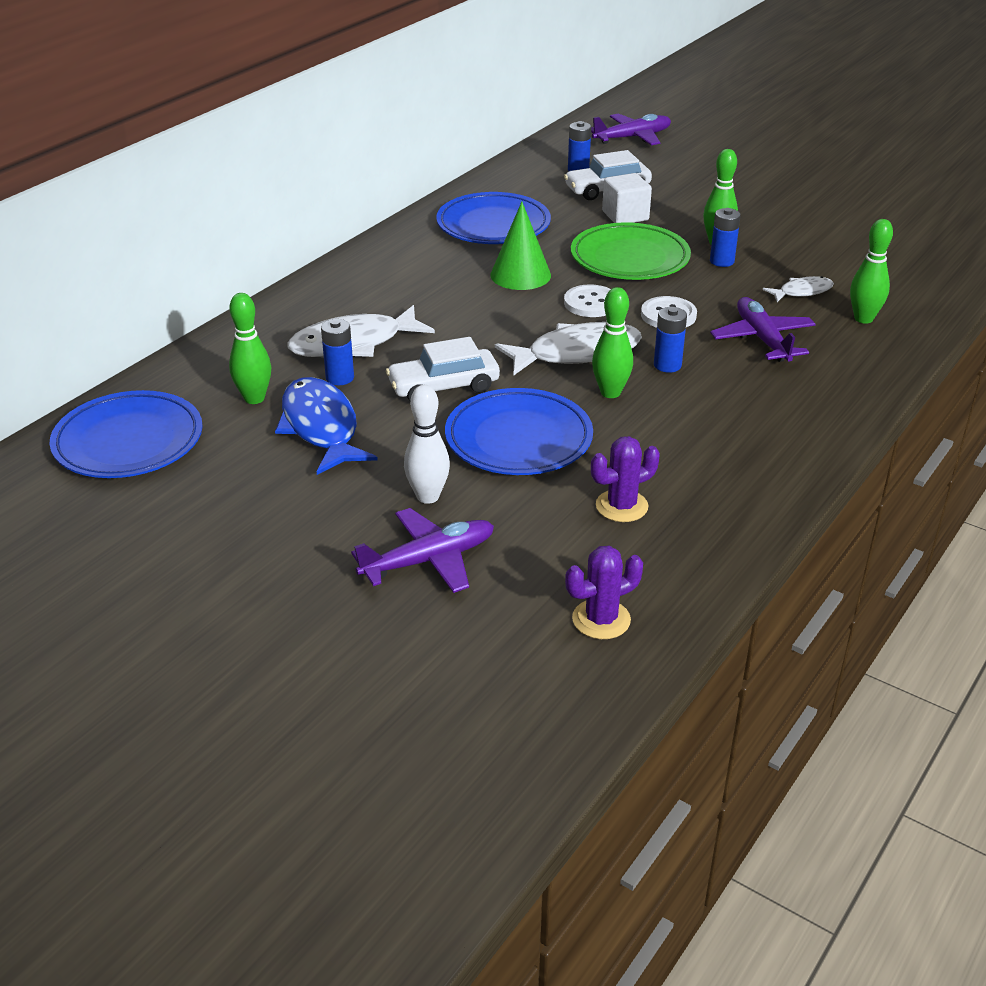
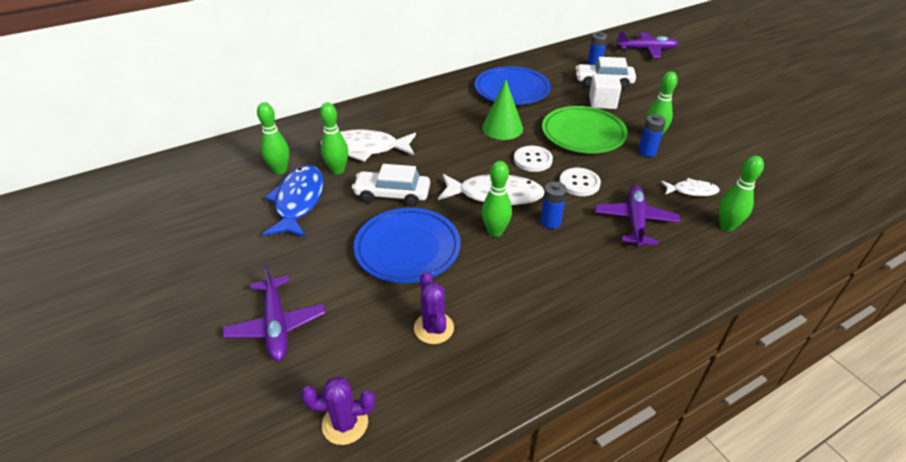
camera: 25 degrees right, 5 degrees up
blue plate [49,390,203,478] -> none
blue battery [321,319,354,385] -> green bowling pin [320,103,348,174]
purple plane [351,508,494,593] -> purple plane turned 75 degrees clockwise [223,264,325,361]
white bowling pin [404,385,450,504] -> none
purple cactus [591,436,660,522] -> purple cactus turned 75 degrees clockwise [414,272,454,344]

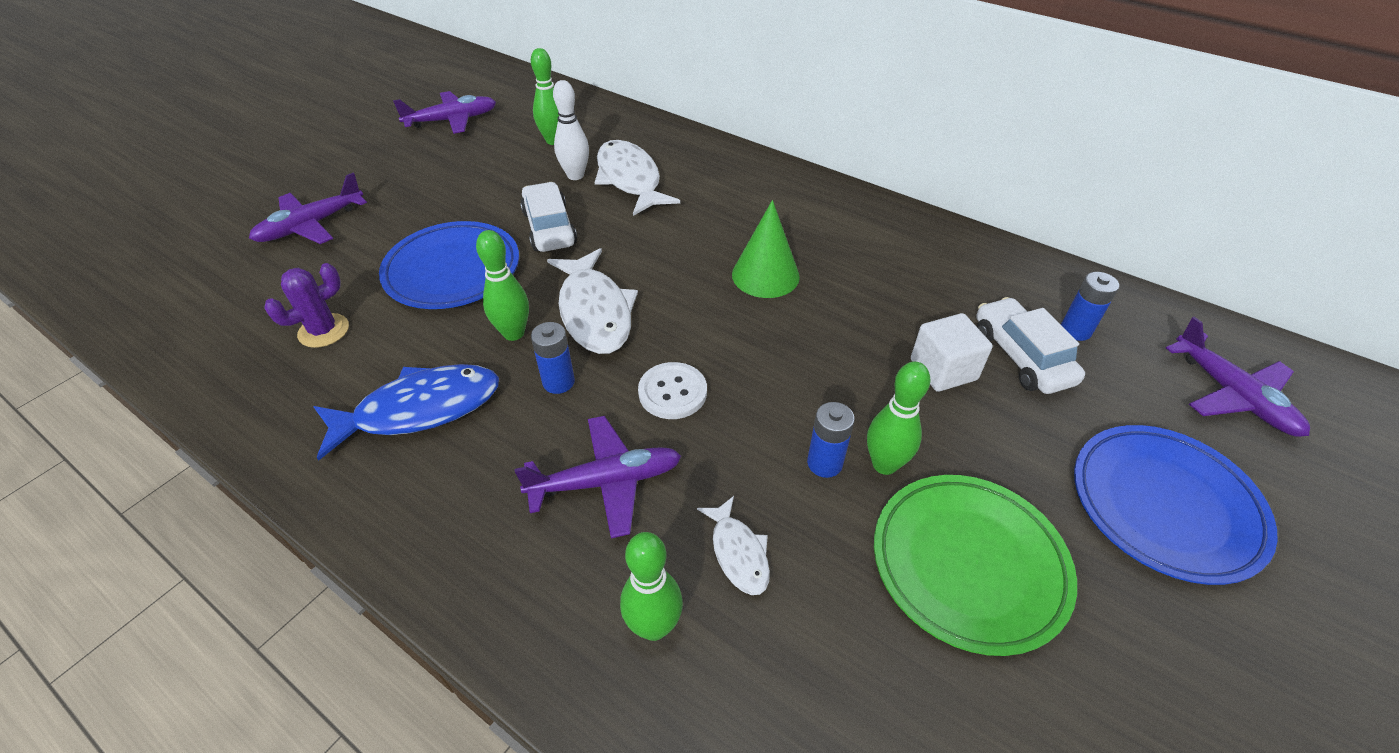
camera: 65 degrees right, 5 degrees up
blue fish [263,165,324,237] -> blue fish moved to [313,364,499,461]
purple cactus [301,377,375,445] -> none
green bowling pin [320,103,348,174] -> white bowling pin [553,80,589,180]
blue plate [475,66,551,105] -> blue plate moved to [1074,425,1278,585]
white button [514,146,553,172] -> none
green plate [542,106,628,153] -> green plate moved to [874,475,1077,656]
none -> purple plane [393,91,496,134]

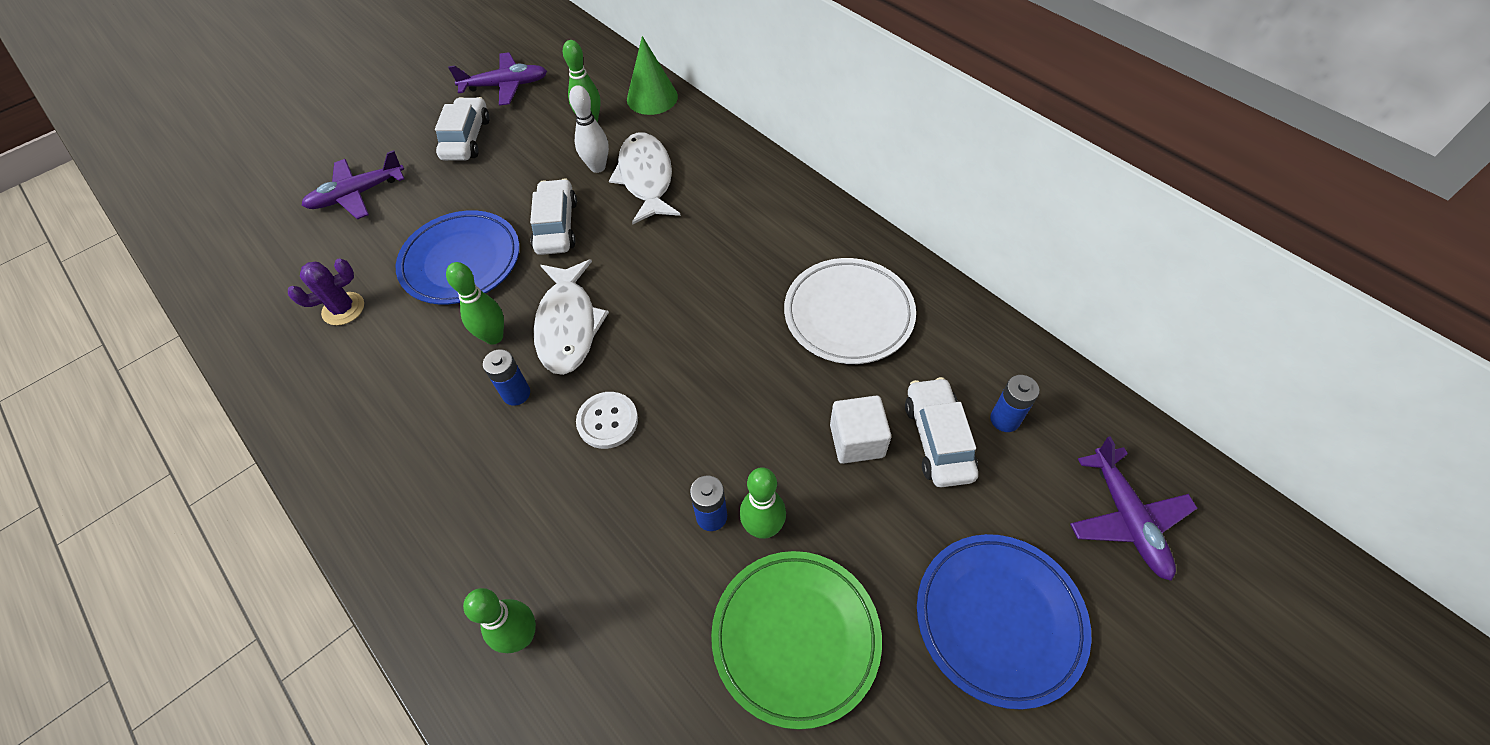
camera: 15 degrees right, 10 degrees up
blue fish [313,364,499,461] -> none
purple plane [514,416,681,538] -> none
white fish [697,496,770,595] -> none
green cone [732,200,800,298] -> green cone moved to [627,36,678,115]
none -> white car [435,97,490,161]
none -> white plate [784,258,916,364]

